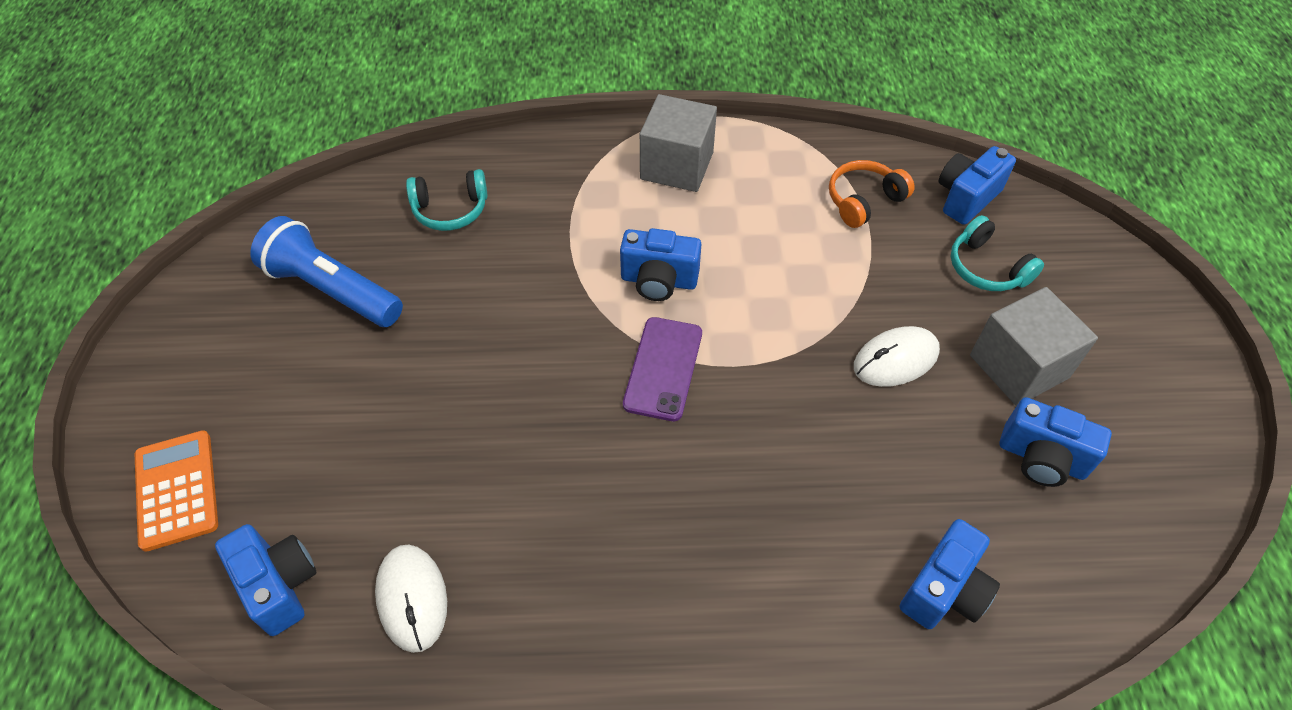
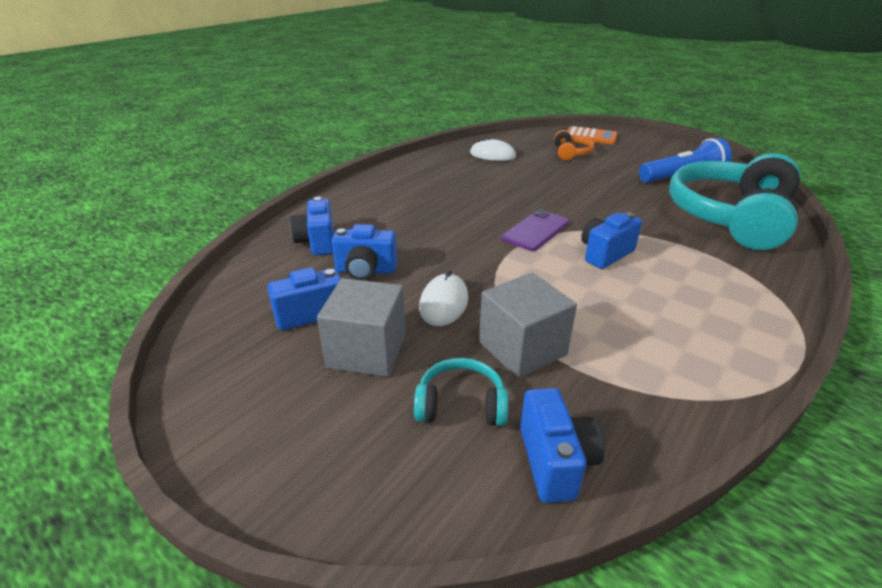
camera: 130 degrees right, 20 degrees down
blue camera [215,524,316,636] -> blue camera moved to [331,224,397,280]
turquoise headphones [406,169,487,231] -> turquoise headphones [669,153,800,250], size x2.36
purple phone [623,317,702,421] -> purple phone turned 75 degrees clockwise [502,209,569,251]
grey cube [640,94,717,192] -> grey cube moved to [479,273,577,378]
orange headphones [829,160,915,228] -> orange headphones moved to [554,130,594,160]

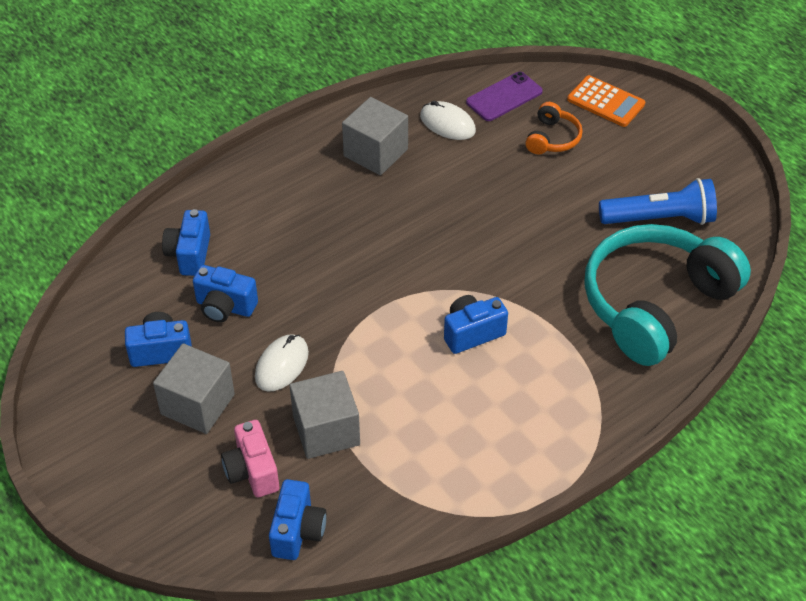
camera: 15 degrees right, 15 degrees up
turquoise headphones [414,358,509,426] -> pink camera [221,420,279,497]
purple phone [502,209,569,251] -> purple phone moved to [466,72,543,121]
none -> grey cube [342,97,408,175]

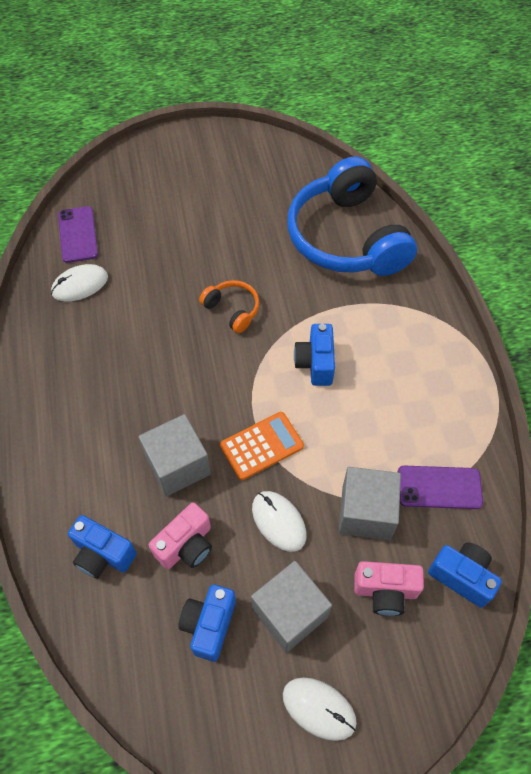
camera: 65 degrees left, 10 degrees up
blue camera [193,265,258,322] -> pink camera [149,502,212,569]
grey cube [342,97,408,175] -> grey cube moved to [138,414,211,497]
orange headphones [525,102,583,154] -> orange headphones moved to [199,280,259,333]
orange calculator [567,75,645,127] -> orange calculator moved to [220,412,304,480]
turquoise headphones [584,224,751,366] -> blue headphones [287,156,417,276]
blue flashlight [599,178,717,225] -> none
none -> white mouse [283,678,357,741]
none -> purple phone [398,466,483,509]

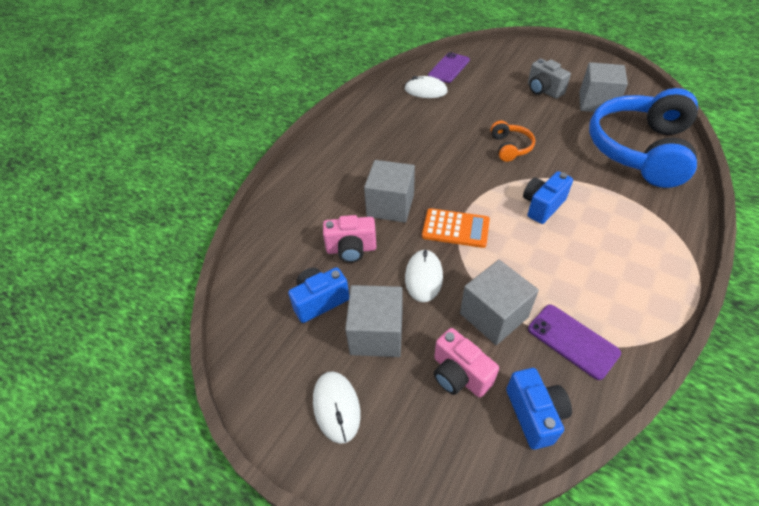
camera: 45 degrees right, 10 degrees down
blue camera [68,515,137,579] -> none
none -> grey camera [528,58,571,99]
none -> grey cube [579,62,628,114]

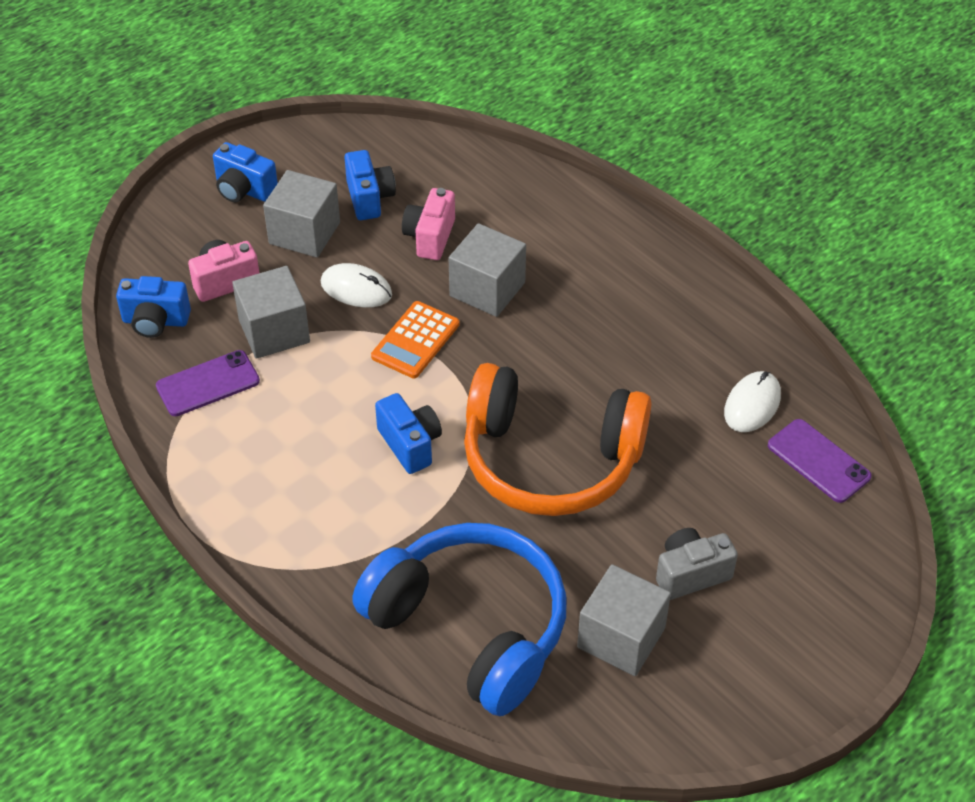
camera: 105 degrees right, 0 degrees up
white mouse [313,371,361,444] -> blue camera [213,142,278,202]
orange headphones [490,120,535,162] -> orange headphones [464,363,651,516], size x2.36

